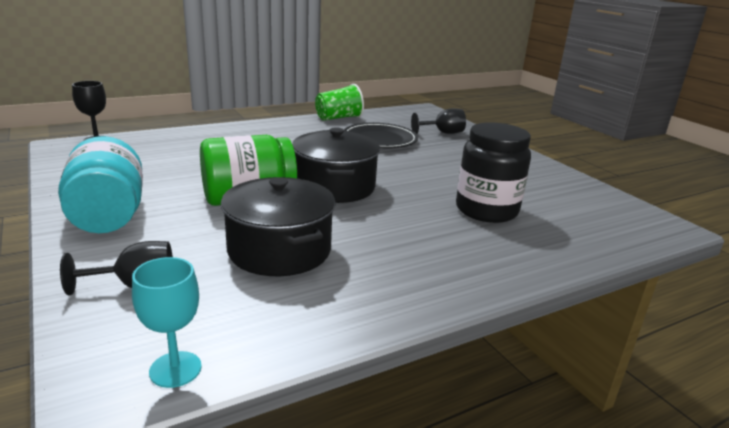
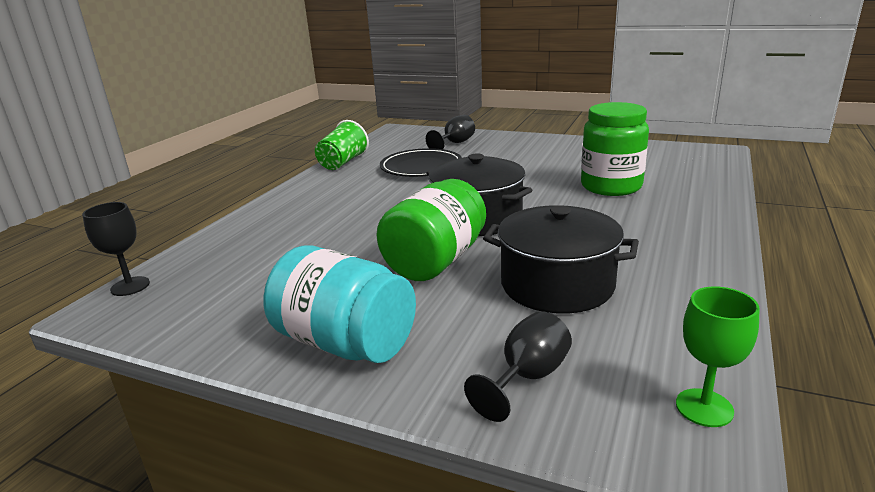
camera: 35 degrees left, 0 degrees up
turquoise goblet [132,257,202,388] -> green goblet [676,286,760,427]
black jar [456,122,531,223] -> green jar [581,102,649,196]

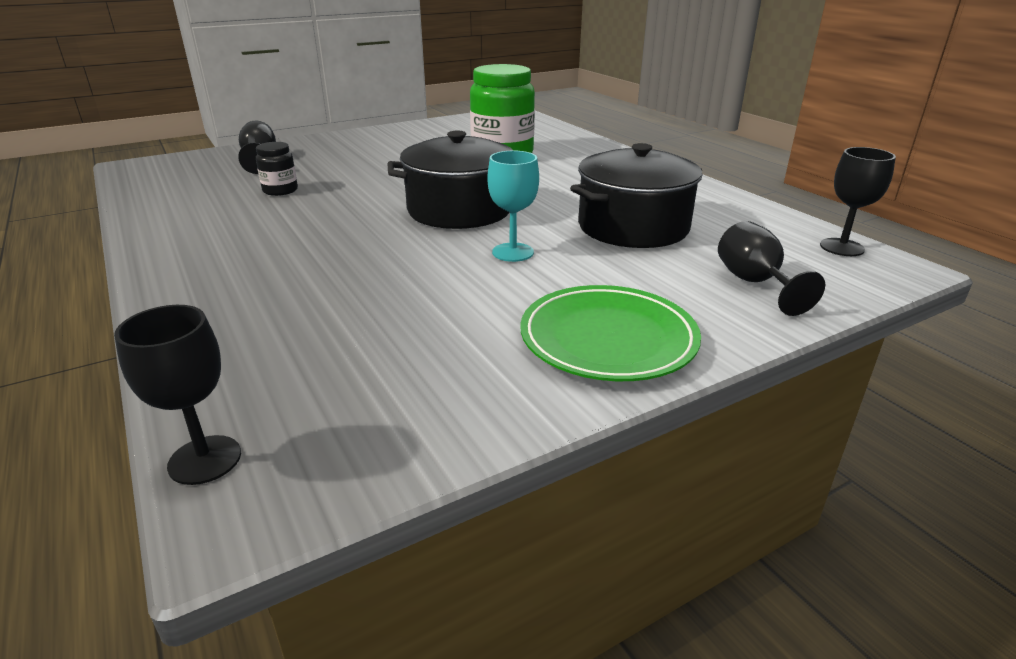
camera: 55 degrees left, 5 degrees up
turquoise jar [263,245,416,363] -> green plate [520,285,701,381]
green cup [315,120,369,170] -> none
green jar [376,179,486,281] -> turquoise goblet [487,151,539,262]
black plate [380,148,462,177] -> black jar [256,142,298,196]
green goblet [676,286,760,427] -> black goblet [820,147,896,256]

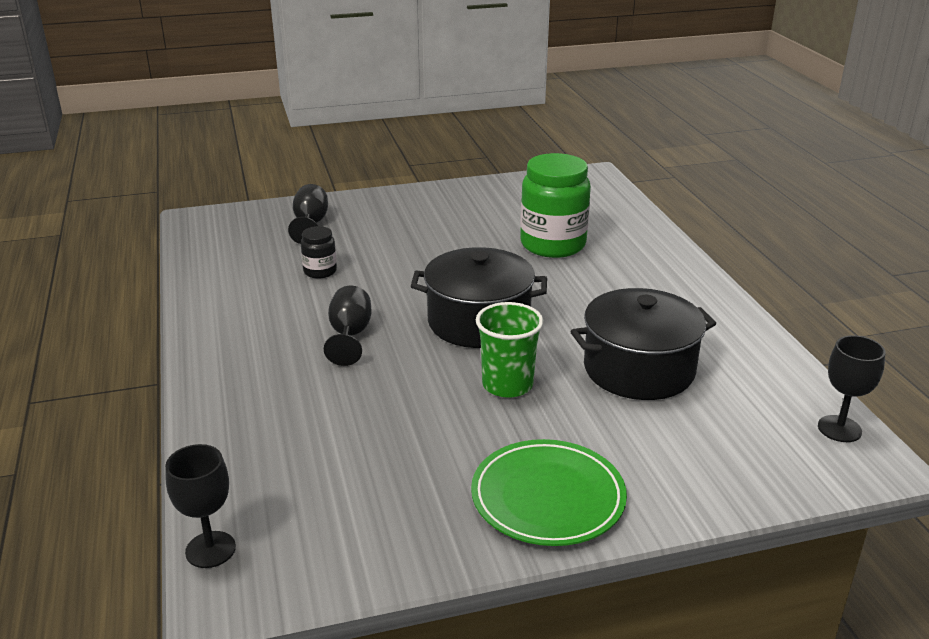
camera: 15 degrees right, 0 degrees up
turquoise goblet [487,151,539,262] -> green cup [476,302,544,398]
black goblet [718,221,825,316] -> black goblet moved to [324,286,372,366]

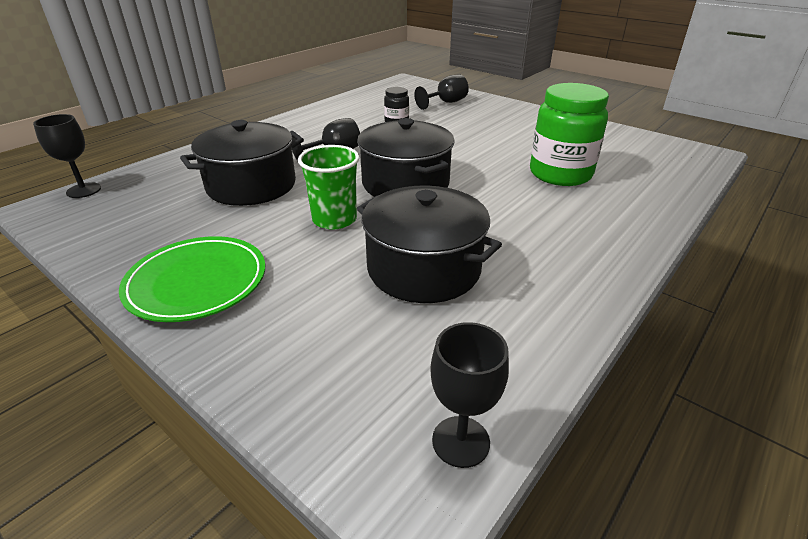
camera: 55 degrees right, 5 degrees up
none -> black pot [180,120,304,206]

